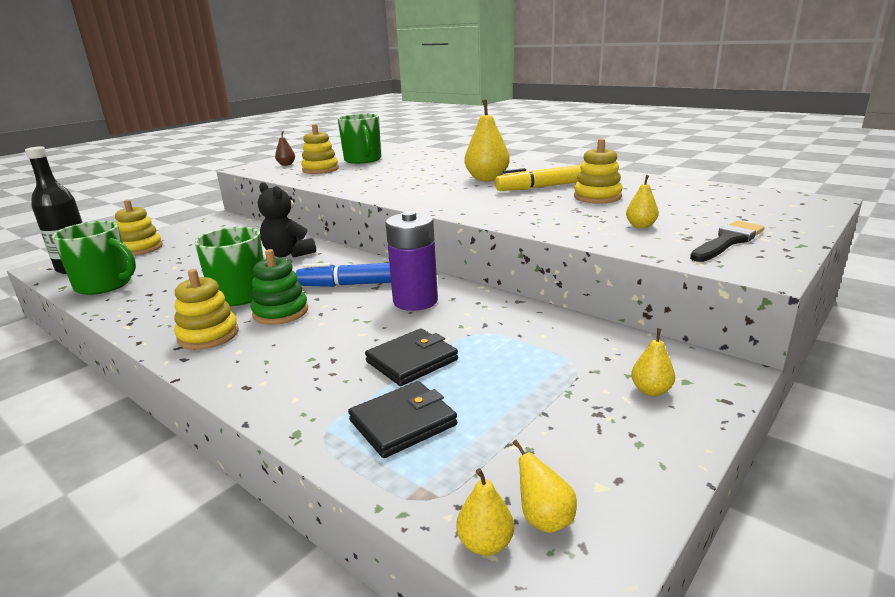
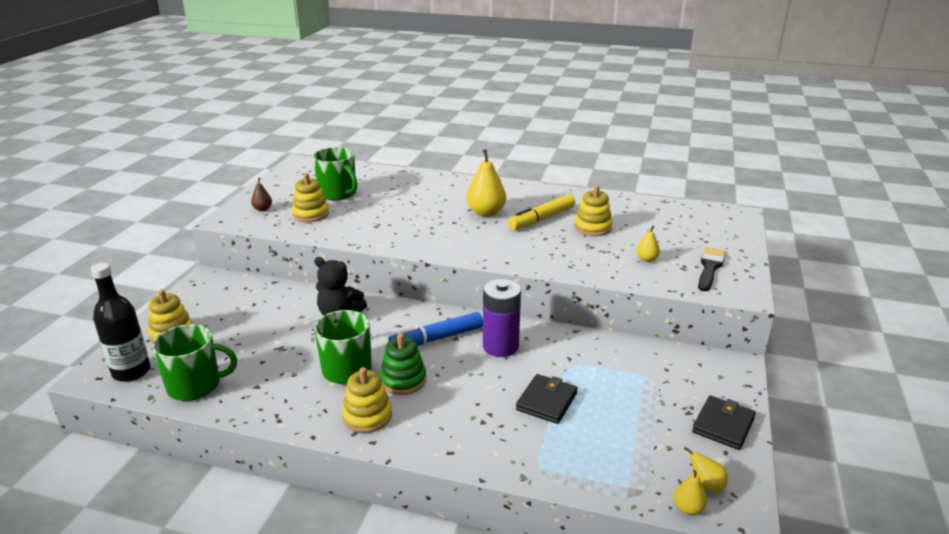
camera: 25 degrees left, 5 degrees up
black wallet [348,381,457,458] -> black wallet moved to [692,395,756,450]
yellow pear [631,328,675,396] -> none

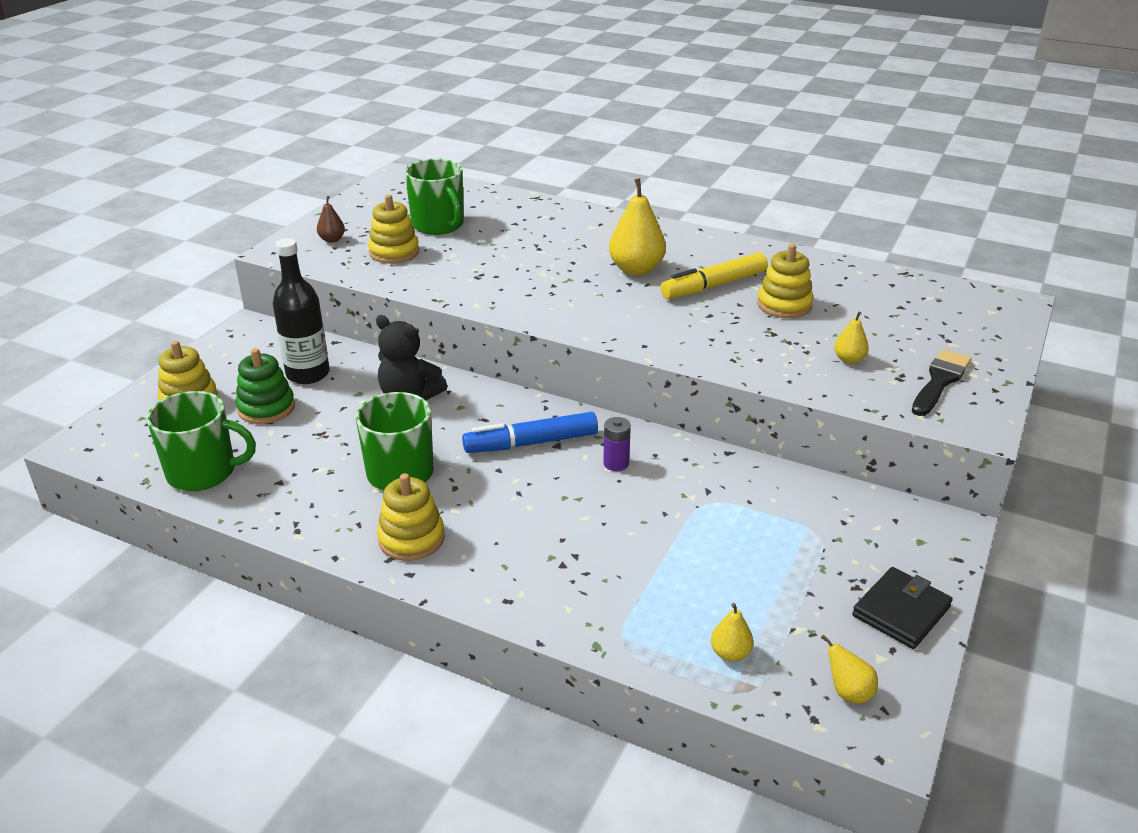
camera: 10 degrees right, 5 degrees up
black bottle [91,263,150,382] -> black bottle moved to [273,238,330,384]
green stacking toy [380,333,426,395] -> green stacking toy moved to [236,348,295,424]
purple battery [483,279,521,357] -> purple battery [603,417,631,471], size x0.51
black wallet [516,374,577,424] -> none
yellow pear [674,470,707,515] -> yellow pear moved to [711,603,753,662]

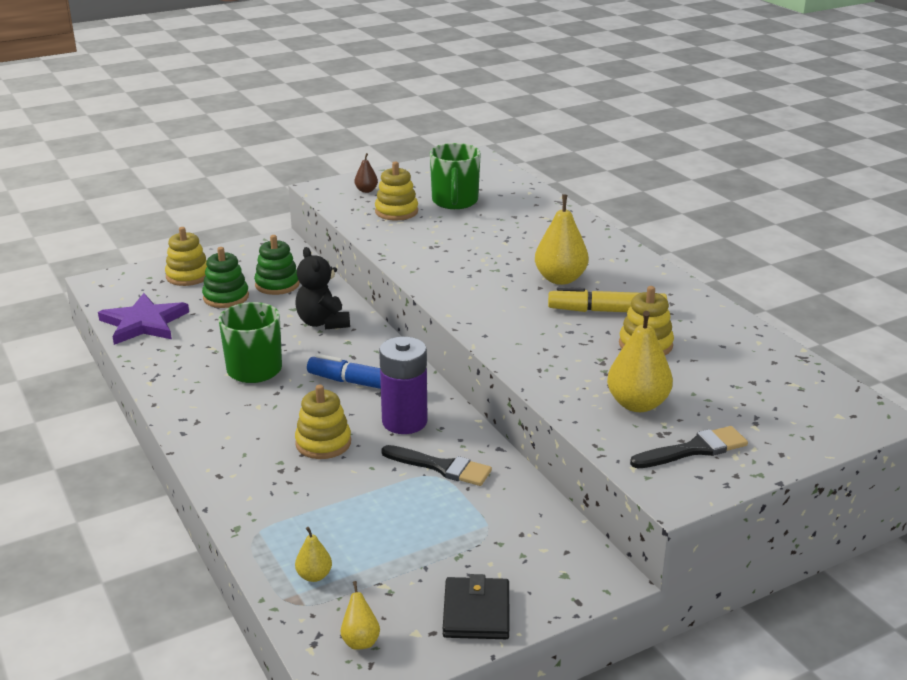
camera: 35 degrees right, 5 degrees down
green mug [147,391,256,491] -> purple star [98,293,189,345]
black bottle [273,238,330,384] -> green stacking toy [254,235,300,295]
yellow stacking toy [377,473,445,561] -> yellow stacking toy moved to [295,385,351,459]
purple battery [603,417,631,471] -> purple battery [379,337,428,434], size x1.98
yellow pear [834,312,869,364] -> yellow pear [607,311,673,412], size x1.95
black wallet [852,567,953,649] -> black wallet turned 75 degrees counterclockwise [443,574,509,639]
none -> black brush [381,445,492,486]

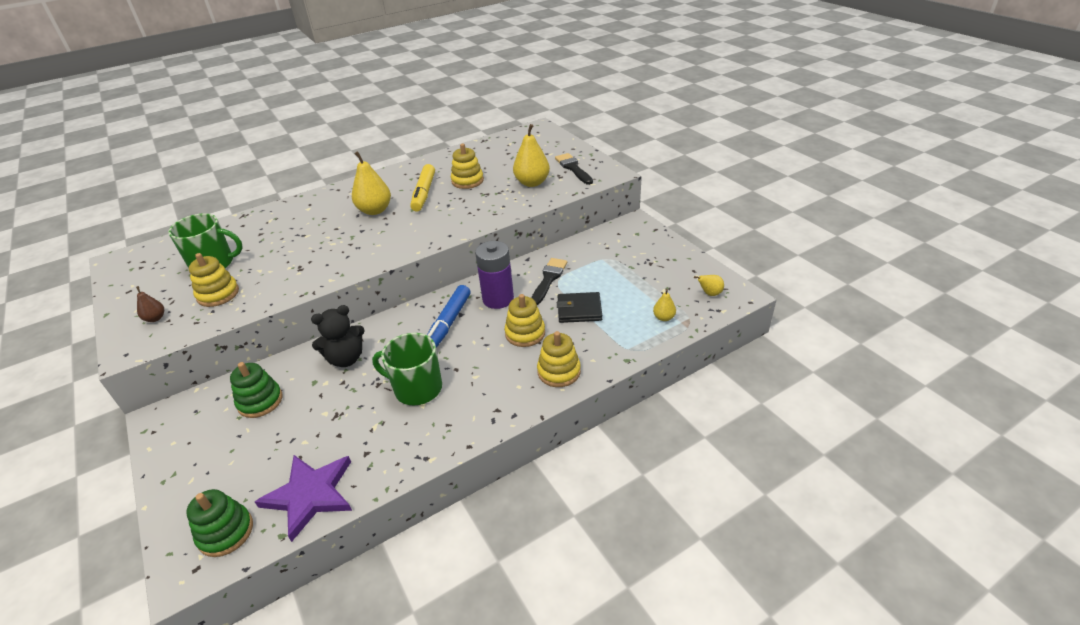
camera: 90 degrees left, 10 degrees up
yellow stacking toy [165,227,207,286] -> yellow stacking toy moved to [537,331,581,387]
green stacking toy [202,247,249,308] -> green stacking toy moved to [186,489,253,557]
black wallet [443,574,509,639] -> black wallet moved to [557,292,602,323]

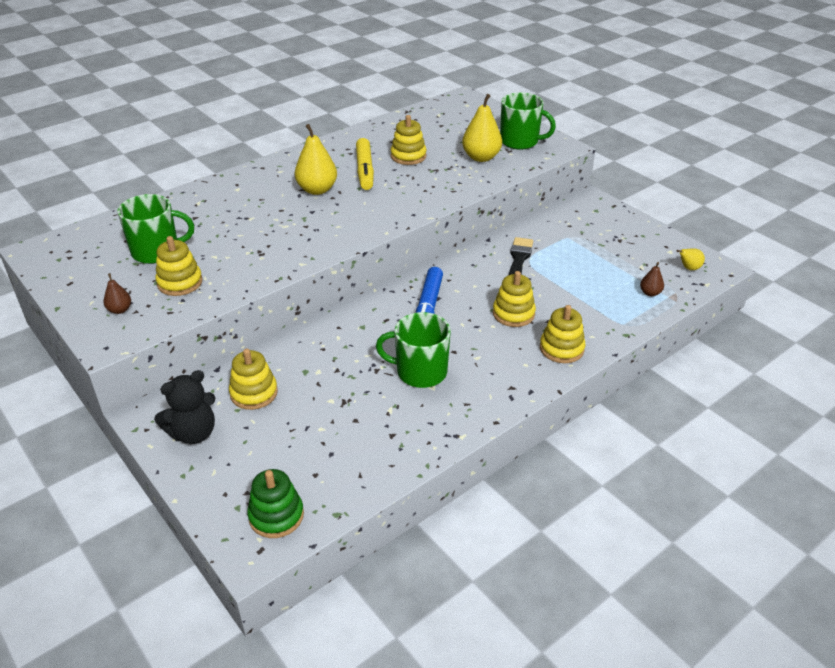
camera: 10 degrees left, 0 degrees up
green stacking toy [230,362,282,418] -> yellow stacking toy [229,348,278,410]
purple star [255,455,352,542] -> none
black teddy bear [311,305,365,367] -> black teddy bear moved to [154,370,215,444]
purple battery [475,241,514,309] -> none
black brush [555,153,593,185] -> green mug [500,93,556,150]
black wallet [557,292,602,323] -> none
yellow pear [653,289,676,321] -> brown pear [640,262,664,296]

